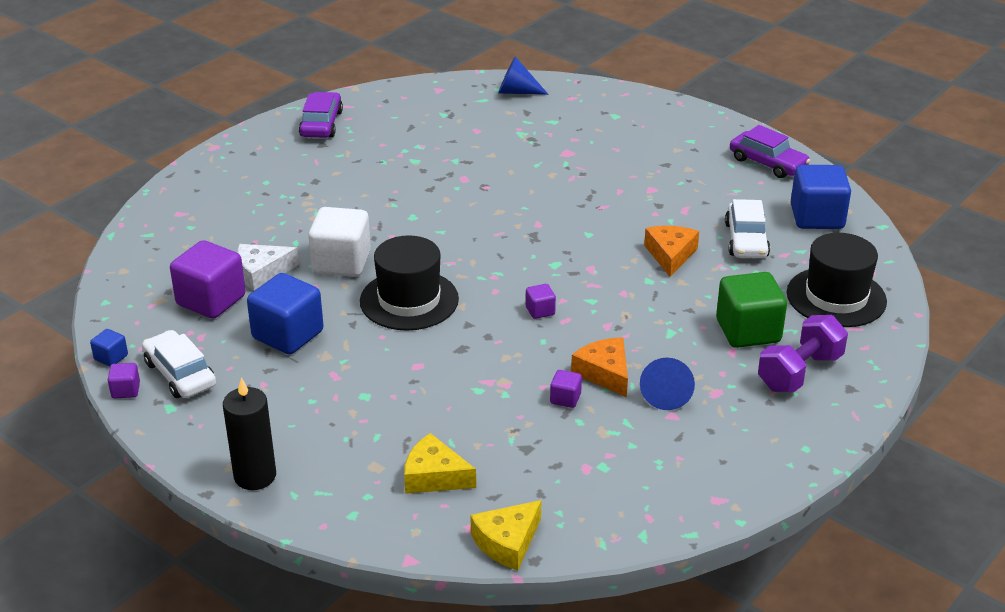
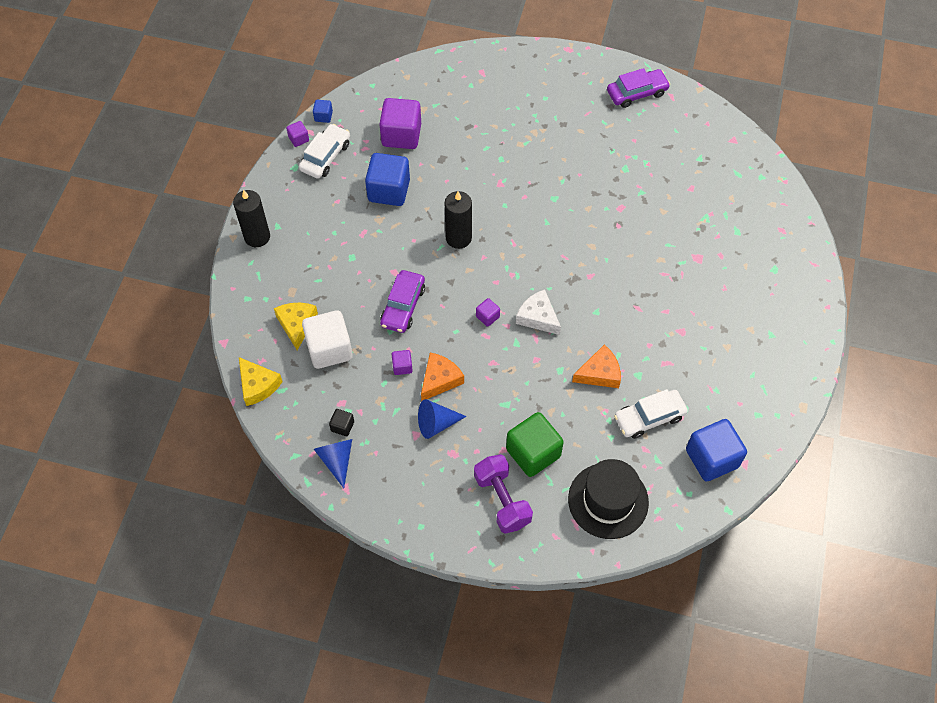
camera: 65 degrees right, 25 degrees up
white cheese [237,244,299,291] -> white cheese moved to [516,289,561,335]
white cube [308,207,371,277] -> white cube moved to [302,310,353,369]
black hat [360,235,459,330] -> black candle [445,191,472,249]
yellow cheese [470,500,541,570] -> yellow cheese turned 150 degrees counterclockwise [239,357,283,406]
blue cone [498,56,549,95] -> blue cone moved to [314,439,352,488]
purple car [730,125,810,178] -> purple car moved to [380,270,425,333]
purple dumbbell [758,315,848,392] -> purple dumbbell turned 45 degrees clockwise [474,454,533,534]
none -> black cube [329,409,354,436]

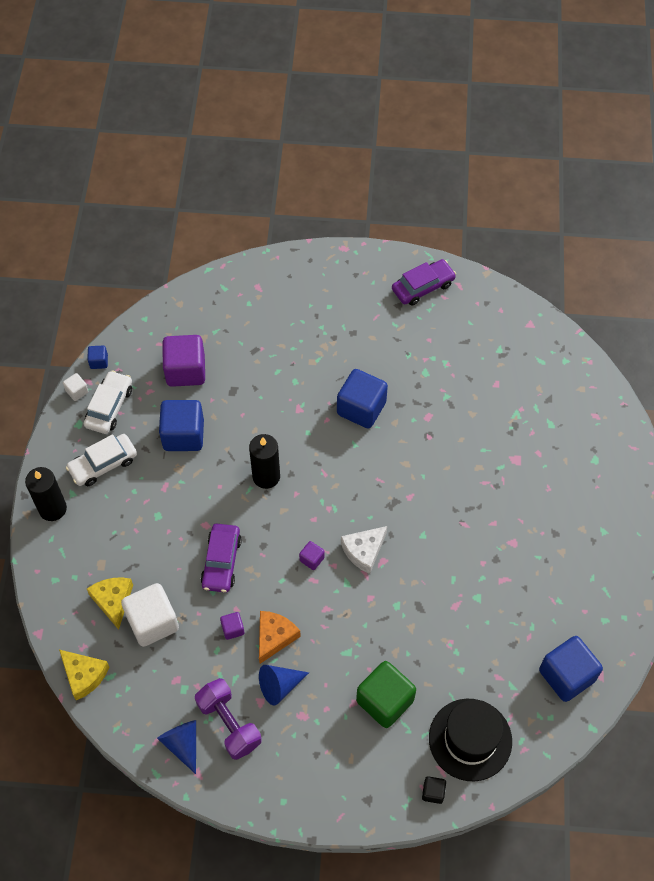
camera: 10 degrees left, 0 degrees up
purple cube [286,121,309,147] -> white cube [63,373,89,401]
black cube [329,409,354,436] -> black cube moved to [422,776,446,804]
purple dumbbell [474,454,533,534] -> purple dumbbell moved to [195,678,262,760]
white cheese [516,289,561,335] -> white cheese turned 75 degrees counterclockwise [341,526,387,574]
orange cheese [572,344,621,388] -> none
white car [614,389,688,439] -> white car moved to [66,434,137,486]
none -> blue cube [337,369,388,429]

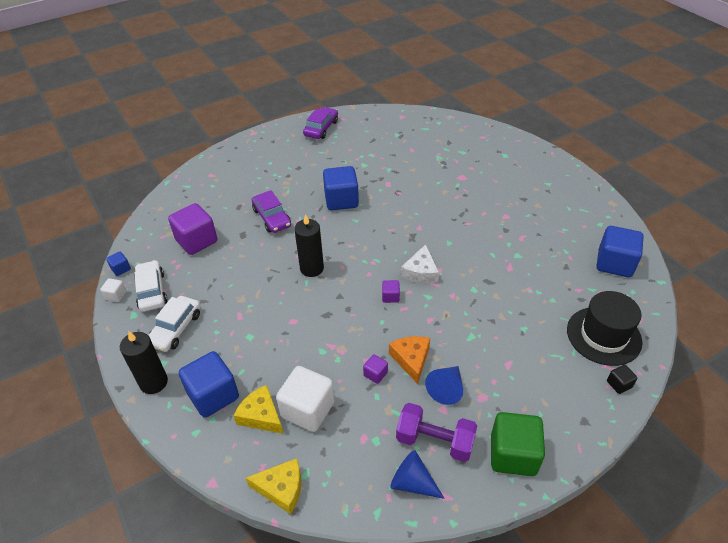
camera: 35 degrees left, 15 degrees down
blue cube [159,400,204,451] -> blue cube moved to [179,351,239,418]
purple car [201,524,242,593] -> purple car moved to [252,190,291,233]
green cube [356,661,416,728] -> green cube moved to [491,412,545,476]

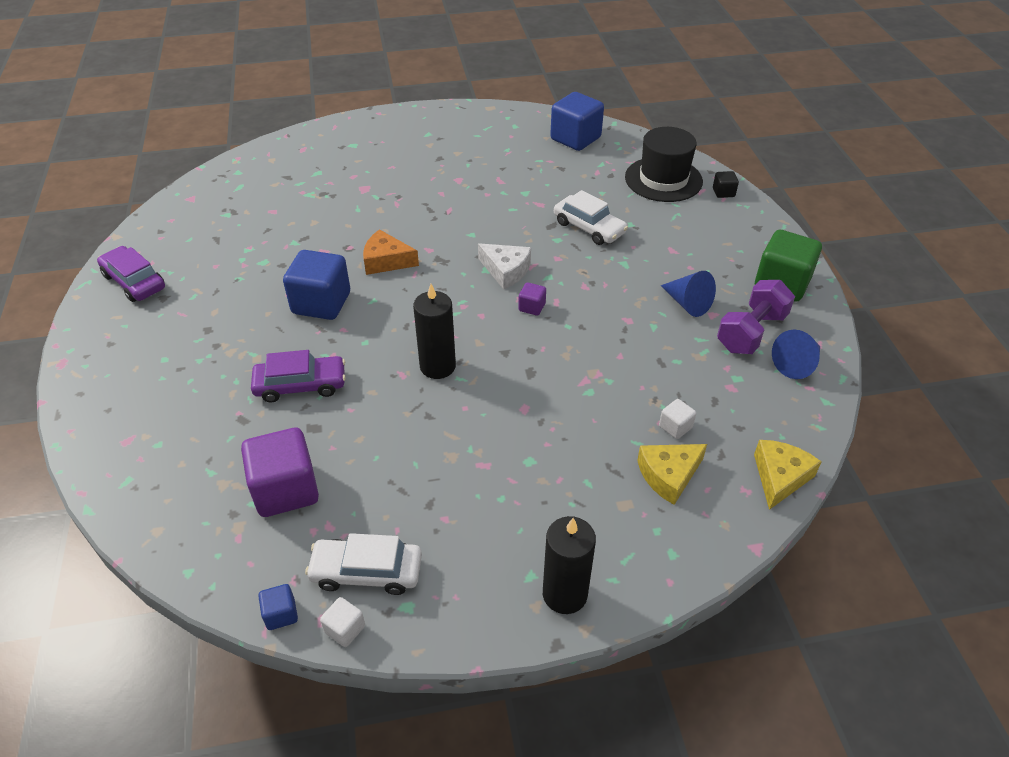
camera: 70 degrees left, 0 degrees up
white car [148,296,201,352] -> white car moved to [554,190,628,245]
blue cube [179,351,239,418] -> none
white cube [276,366,335,432] -> white cube [659,399,696,439], size x0.46
purple cube [363,354,388,384] -> none
orange cheese [389,336,430,384] -> orange cheese moved to [363,229,419,275]

